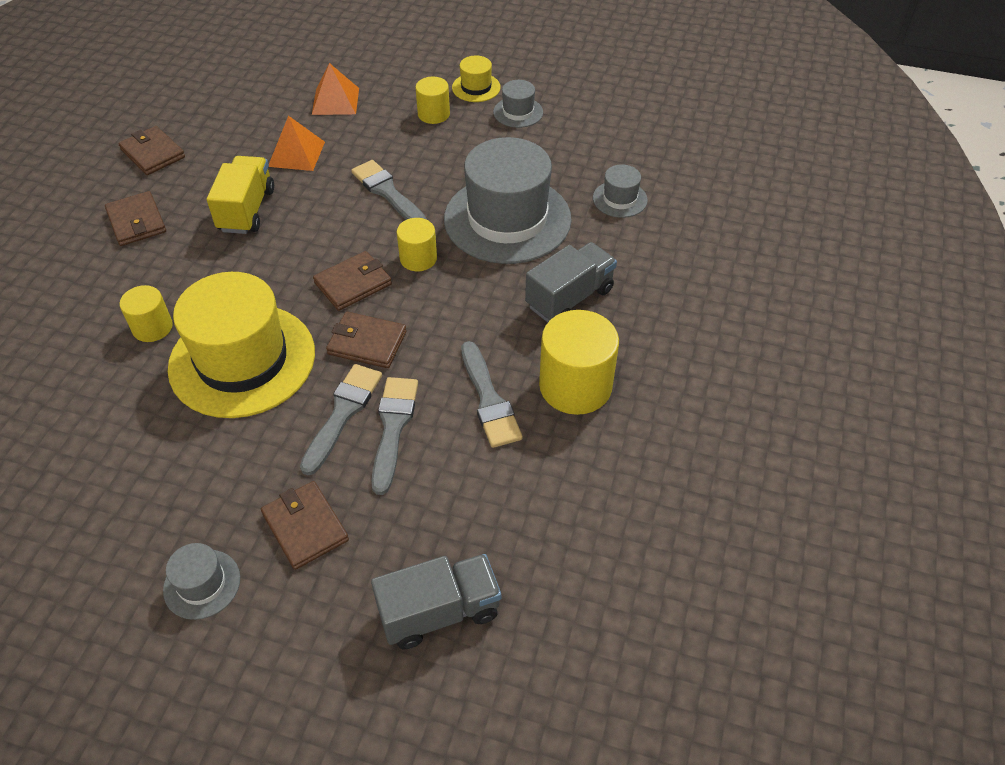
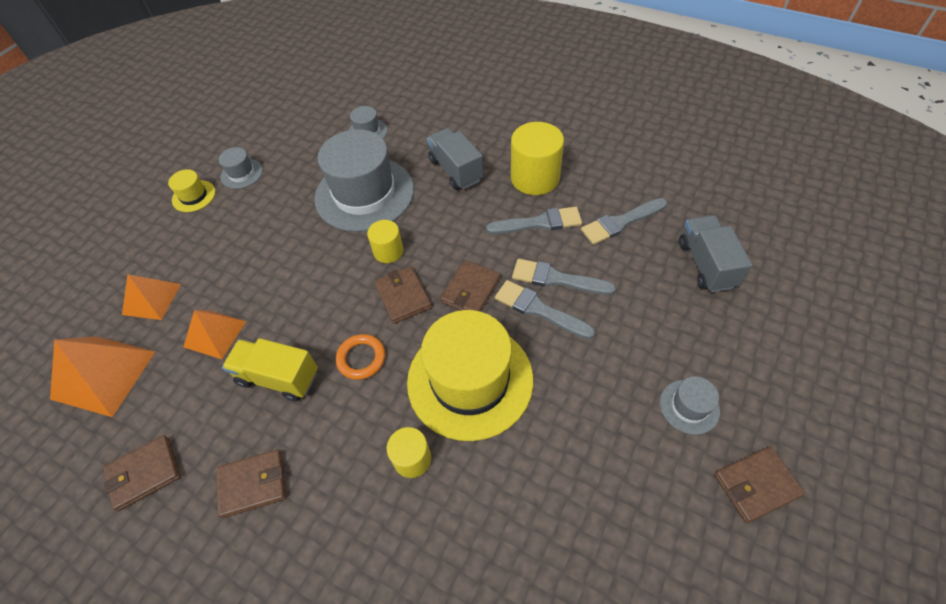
camera: 75 degrees left, 5 degrees up
brown wallet [261,481,349,570] -> brown wallet moved to [714,447,805,523]
grey brush [351,160,427,220] -> grey brush moved to [581,198,667,245]
yellow cylinder [415,77,450,124] -> none
none -> orange pyramid [50,336,156,417]
none -> orange ring [336,334,385,380]

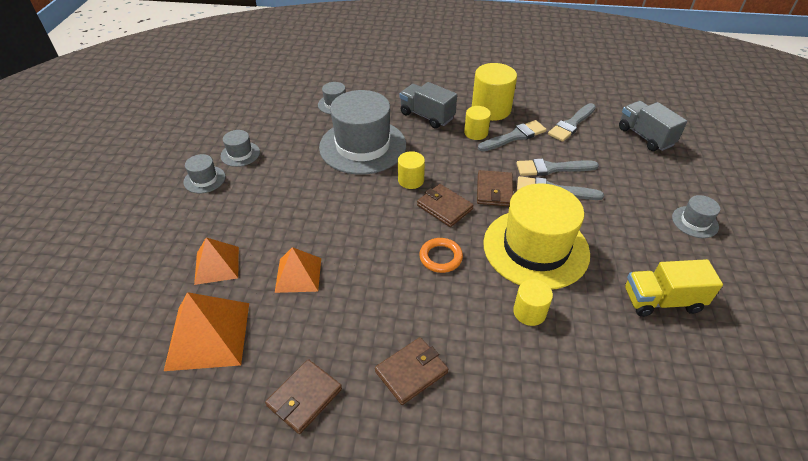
camera: 25 degrees left, 10 degrees down
yellow hat [168,169,215,212] -> grey hat [184,154,225,193]
yellow truck [222,338,318,401] -> yellow truck moved to [625,259,723,317]
brown wallet [714,447,805,523] -> none
none -> yellow cylinder [464,106,491,140]

